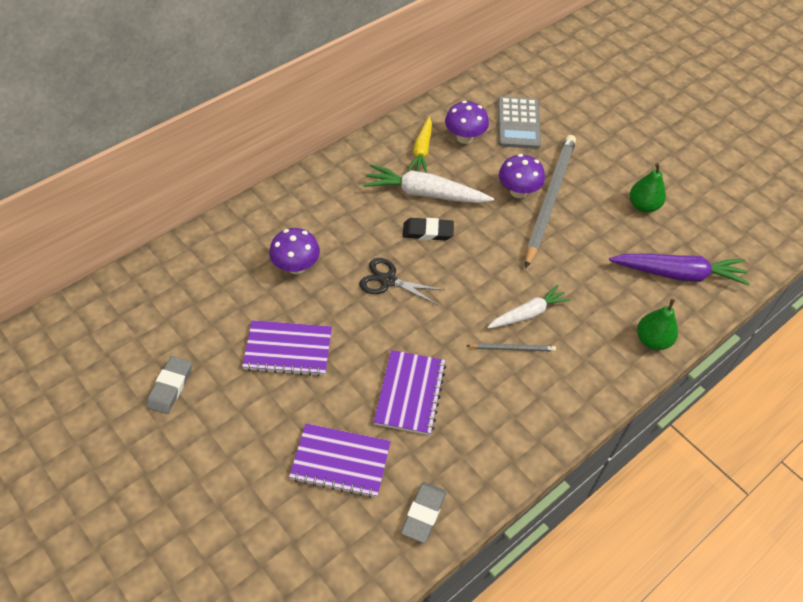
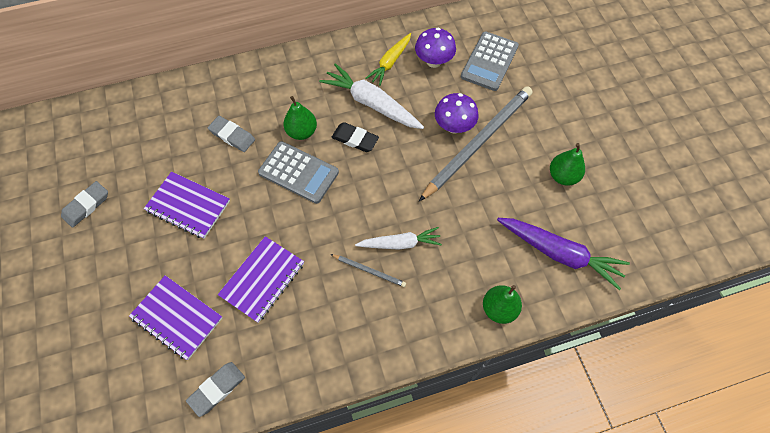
camera: 25 degrees right, 10 degrees up
purple mushroom [269,228,320,274] -> grey eraser [208,116,255,152]
black scissors [359,258,444,305] -> grey calculator [258,141,339,204]
none -> green pear [283,96,317,140]

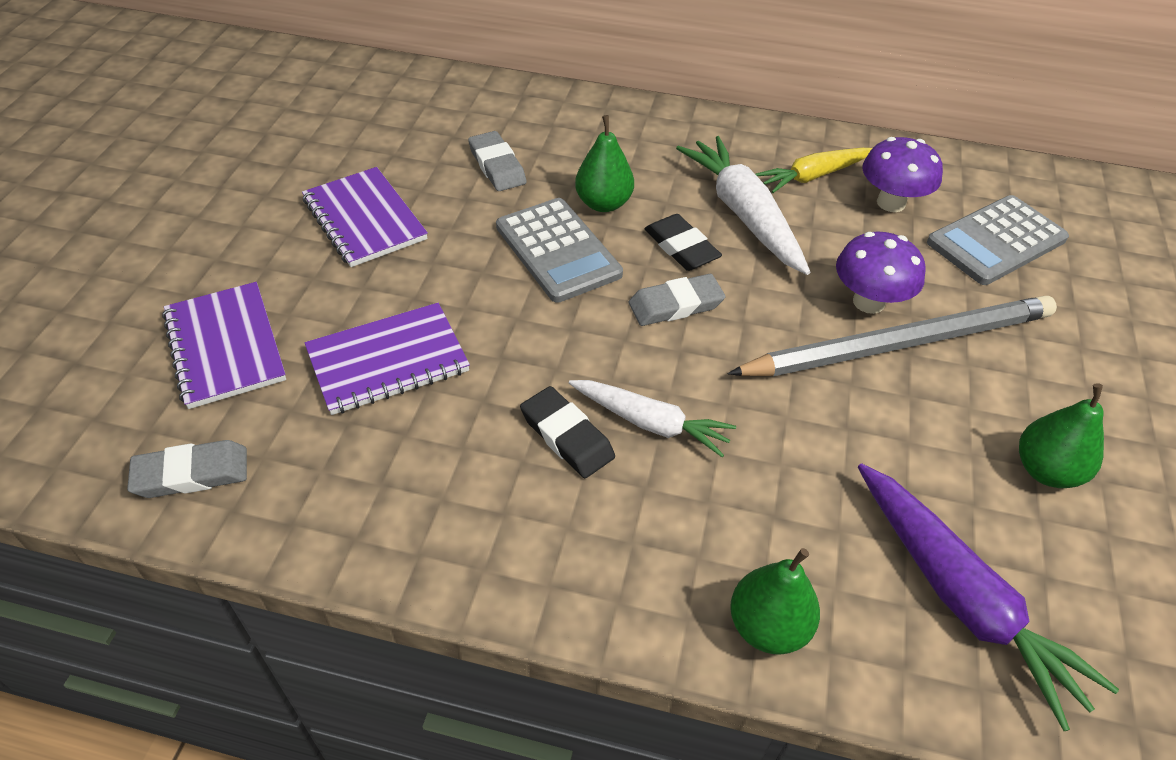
camera: 30 degrees right, 15 degrees down
grey eraser [61,181,108,228] -> grey eraser moved to [629,274,726,326]
grey pencil [331,254,406,287] -> black eraser [520,386,615,478]

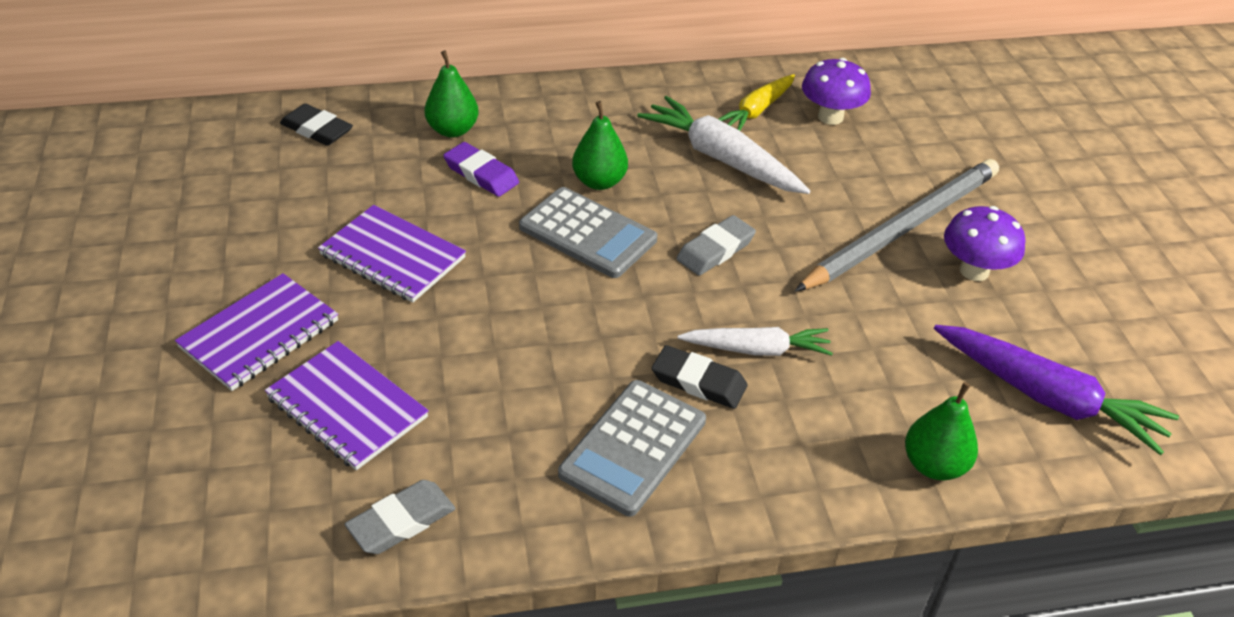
camera: 25 degrees left, 5 degrees down
purple notebook [305,303,470,415] -> purple notebook moved to [175,273,338,391]
grey eraser [468,131,527,191] -> purple eraser [443,142,519,197]
black eraser [645,214,722,271] -> black eraser moved to [280,104,353,146]
purple mushroom [836,231,926,314] -> purple mushroom moved to [944,206,1025,281]
grey calculator [927,195,1069,285] -> grey calculator moved to [558,380,706,516]
green pear [1019,383,1104,488] -> green pear moved to [425,50,479,138]

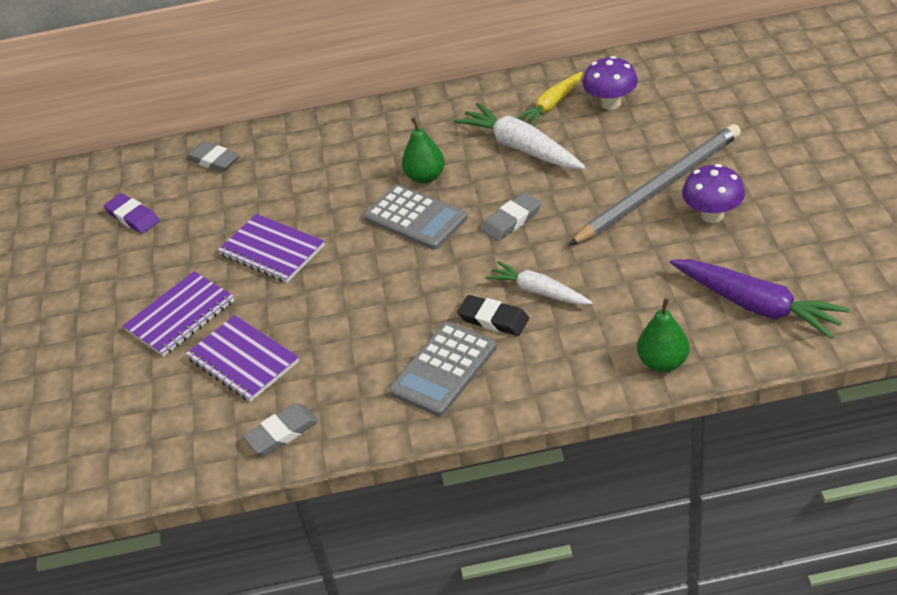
camera: 10 degrees right, 0 degrees up
black eraser [280,104,353,146] -> grey eraser [186,142,239,172]
green pear [425,50,479,138] -> none
purple eraser [443,142,519,197] -> purple eraser moved to [104,193,159,234]
white carrot [677,327,833,356] -> white carrot turned 150 degrees counterclockwise [485,261,593,305]

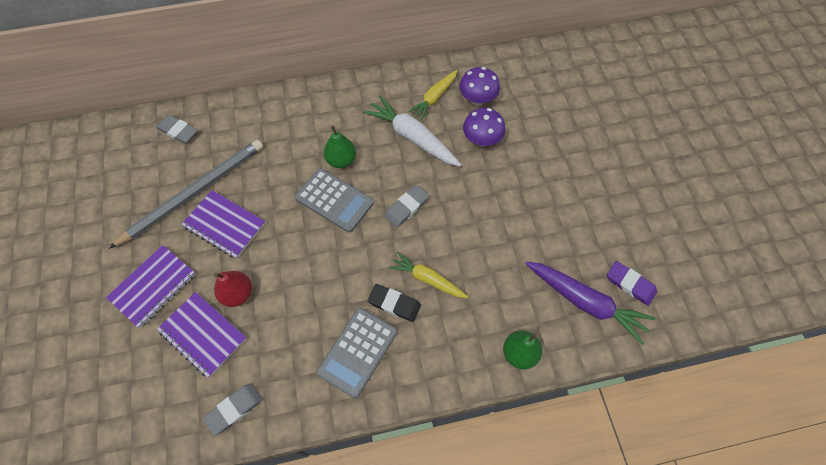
camera: 10 degrees left, 20 degrees up
purple eraser [104,193,159,234] -> purple eraser moved to [607,261,657,306]
white carrot [485,261,593,305] -> yellow carrot [388,252,468,298]
grey pencil [568,124,741,246] -> grey pencil moved to [109,140,263,249]
purple mushroom [682,164,745,223] -> purple mushroom moved to [463,108,505,147]
none -> red pear [214,271,252,307]

